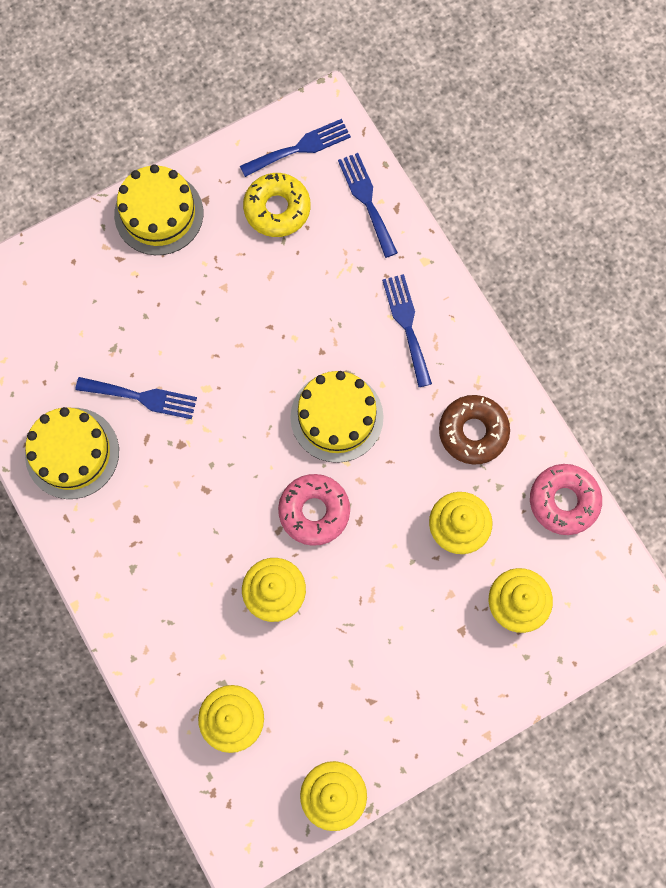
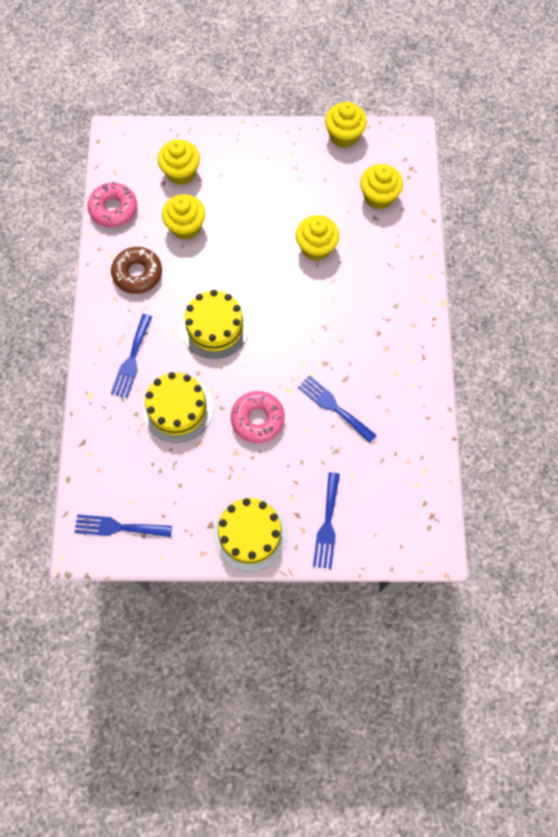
camera: 150 degrees left, 5 degrees down
yellow cake [25,407,119,499] -> yellow cake moved to [142,372,213,443]
yellow donut [243,173,310,237] -> none
pink donut [278,474,350,546] -> pink donut moved to [231,391,285,443]
blue fork [338,153,398,258] -> blue fork moved to [313,472,340,569]

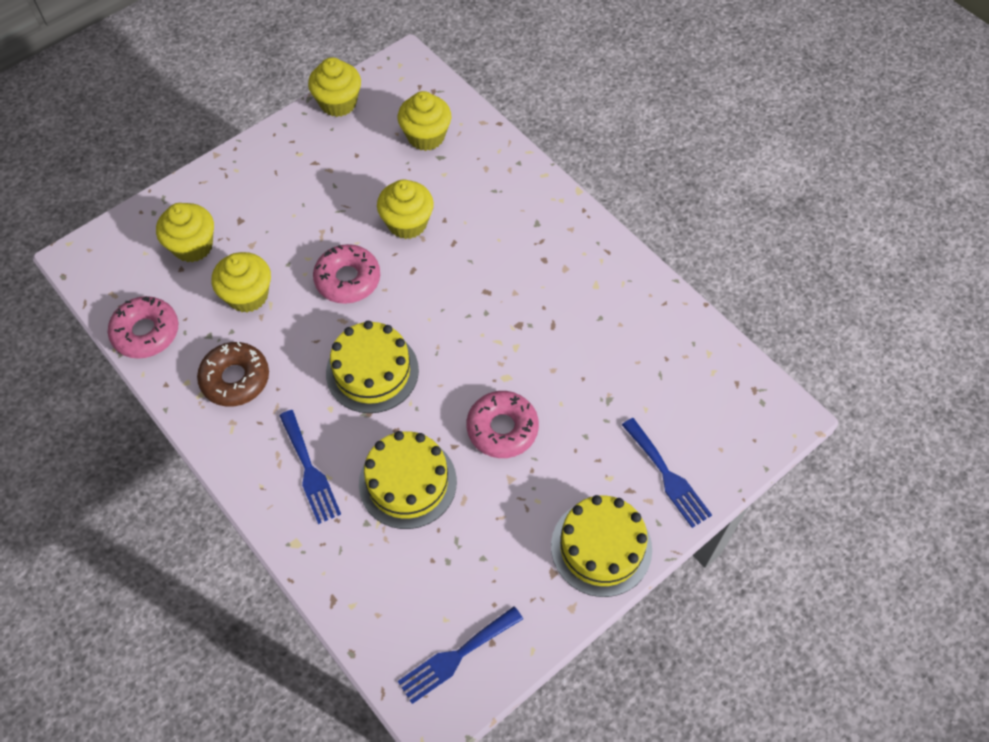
camera: 40 degrees left, 10 degrees down
blue fork [298,375,377,443] -> none
none -> pink donut [313,244,380,304]

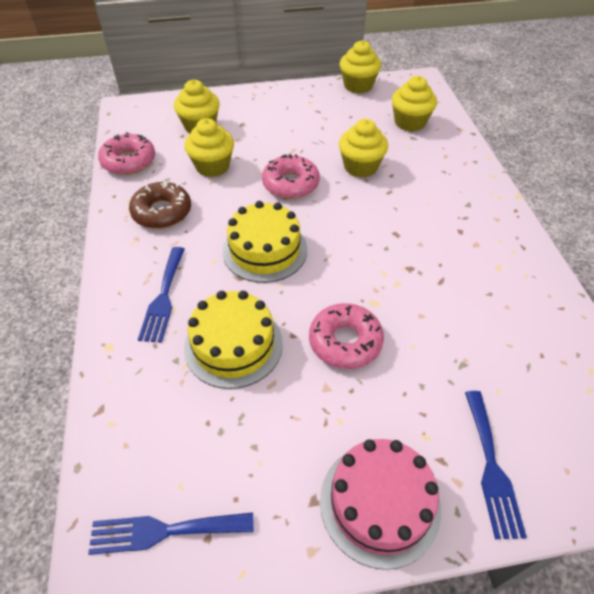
camera: 30 degrees right, 10 degrees down
yellow cake [551,495,652,597] -> pink cake [320,439,441,570]

